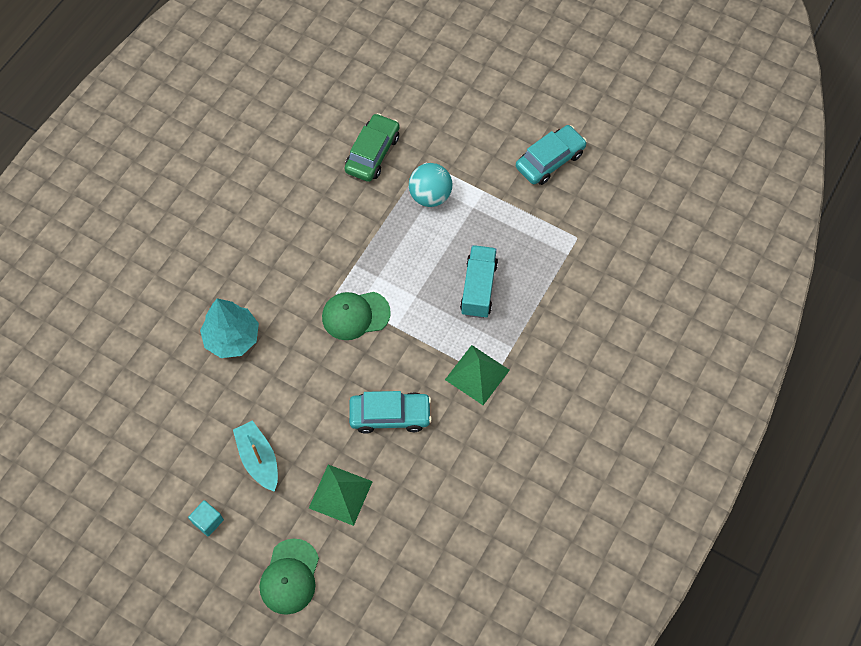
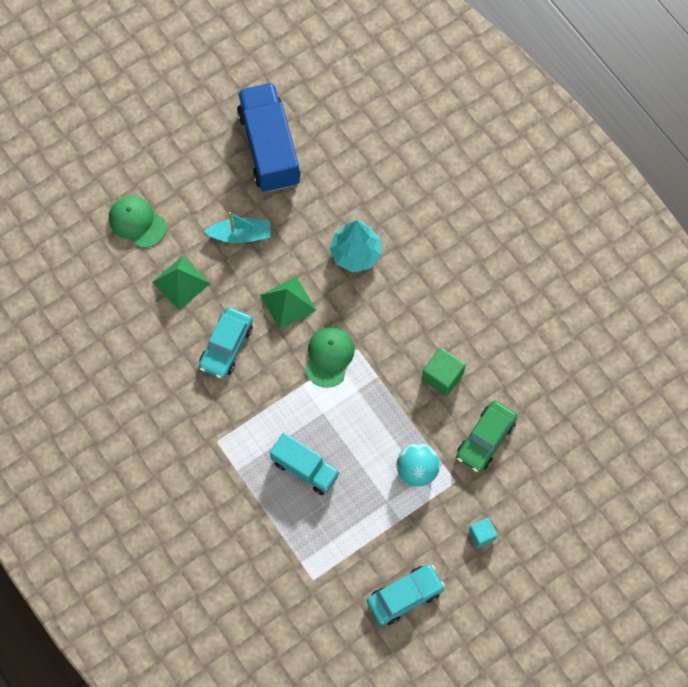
camera: 115 degrees right, 5 degrees up
turquoise cube [188,500,224,537] -> turquoise cube moved to [469,518,498,548]
green car [344,113,400,182] -> green car turned 75 degrees clockwise [456,401,517,472]
green pyramid [445,345,510,405] -> green pyramid moved to [260,276,316,329]
turquoise car [516,125,587,185] -> turquoise car turned 105 degrees counterclockwise [367,564,445,625]
none -> blue truck [237,83,301,193]
none -> green cube [422,348,466,396]

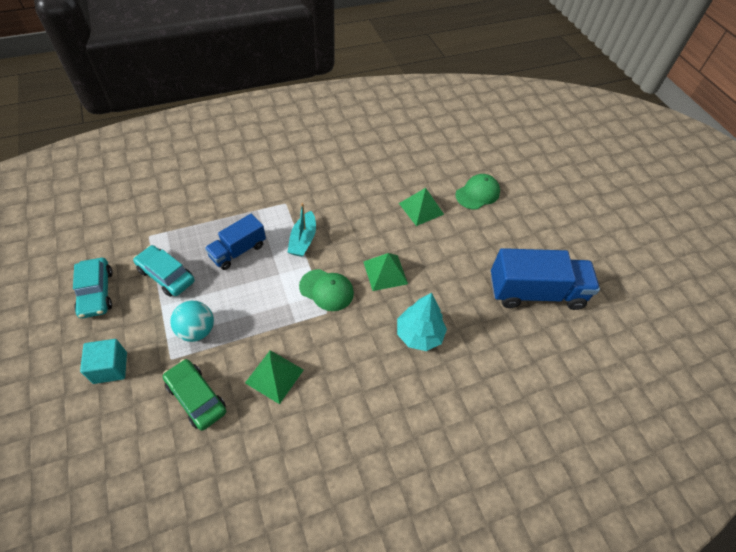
camera: 100 degrees right, 15 degrees down
turquoise car [199,307,253,379] -> turquoise car moved to [133,245,195,297]
turquoise boat [204,212,271,243] -> turquoise boat moved to [288,203,316,257]
turquoise truck [270,433,339,495] -> blue truck [205,214,266,270]
green cube [422,348,466,396] -> green pyramid [245,350,304,404]
turquoise cube [469,518,498,548] -> turquoise cube [80,339,127,384], size x1.56

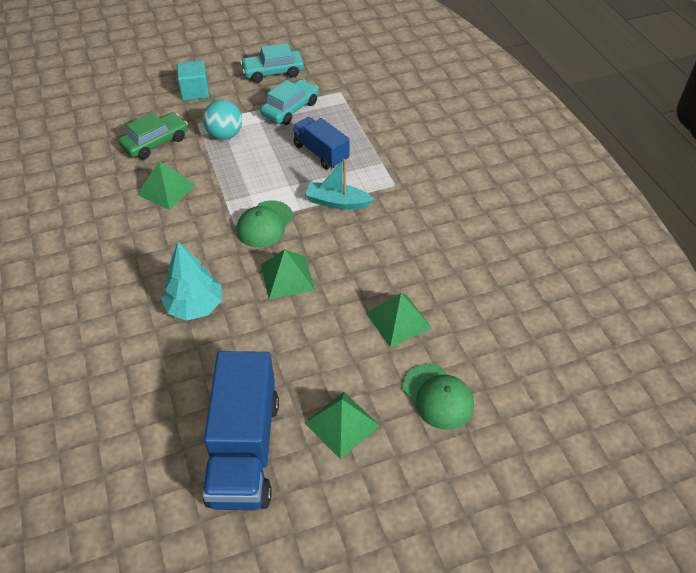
camera: 95 degrees right, 5 degrees down
none -> green pyramid [305,392,380,459]

